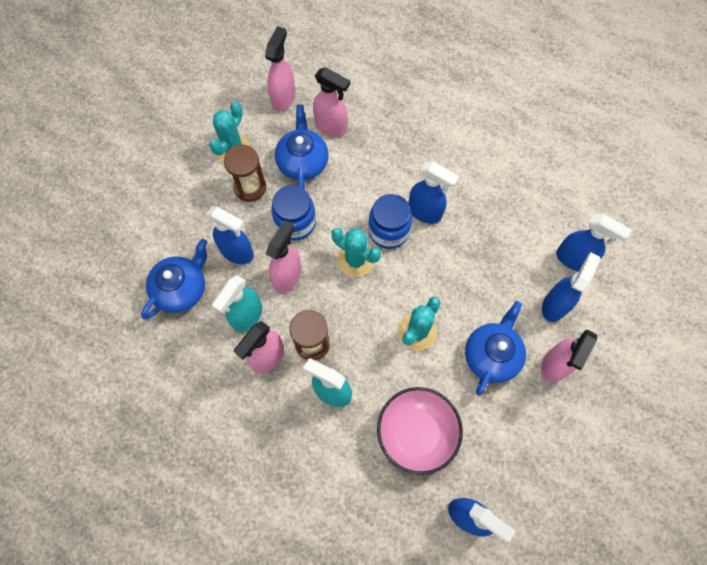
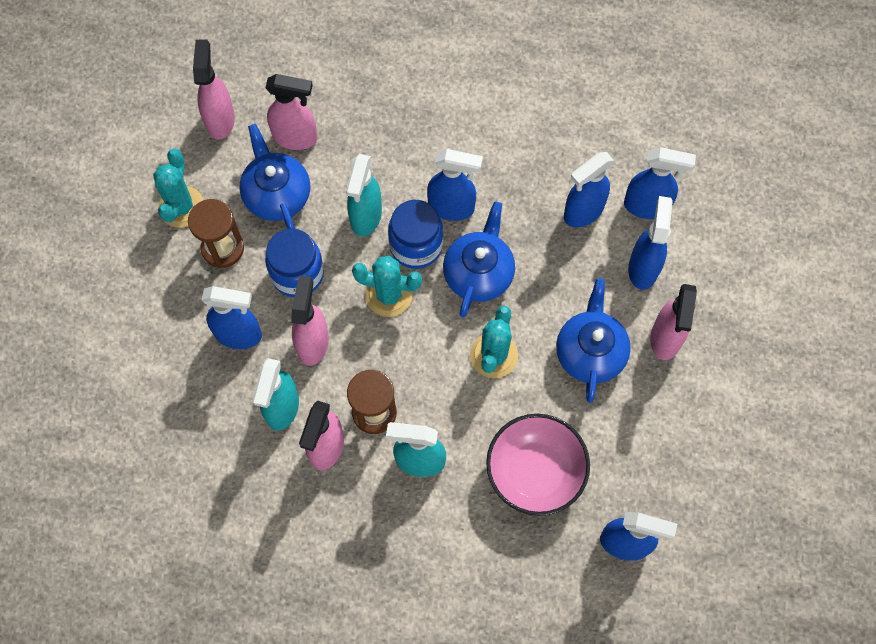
camera: 20 degrees left, 0 degrees up
blue teapot [141,239,207,319] -> blue teapot moved to [443,201,515,318]
none -> turquoise spray bottle [346,154,382,236]
none -> blue spray bottle [564,152,614,228]

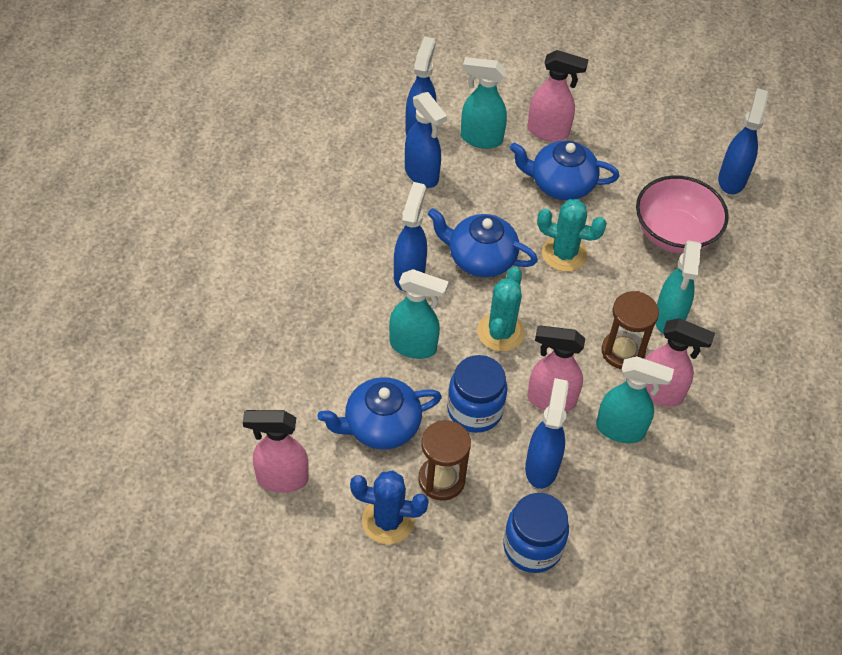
camera: 90 degrees left, 15 degrees down
turquoise cactus [153,148,204,228] -> blue cactus [350,470,429,545]
pink spray bottle [265,74,317,150] -> none
blue jar [388,200,443,269] -> blue jar moved to [503,493,569,573]
blue spray bottle [628,196,673,290] -> turquoise spray bottle [461,57,507,149]

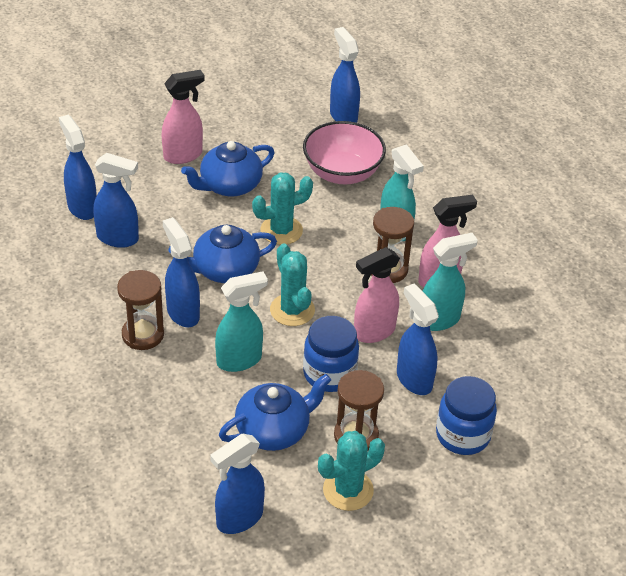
camera: 40 degrees left, 10 degrees down
pink spray bottle [243,410,309,493] -> blue spray bottle [210,434,265,534]
blue teapot [317,377,442,450] -> blue teapot turned 150 degrees counterclockwise [219,374,331,451]
blue cactus [350,470,429,545] -> turquoise cactus [318,431,385,511]
turquoise spray bottle [461,57,507,149] -> none
none -> brown hourglass [117,270,164,350]

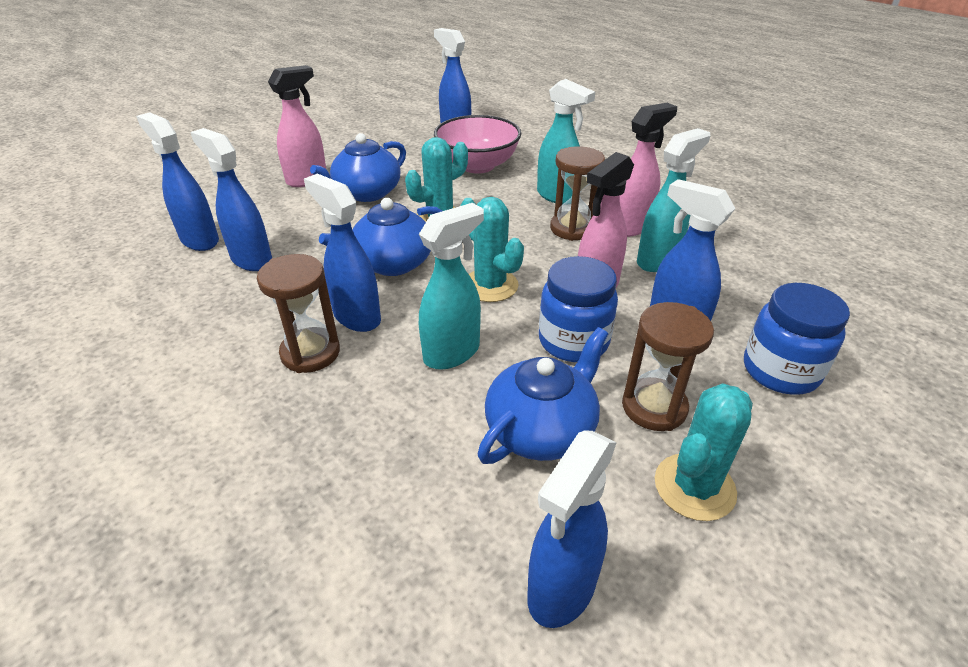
camera: 15 degrees left, 5 degrees down
blue spray bottle [93,153,139,248] -> blue spray bottle turned 135 degrees counterclockwise [190,128,272,271]

